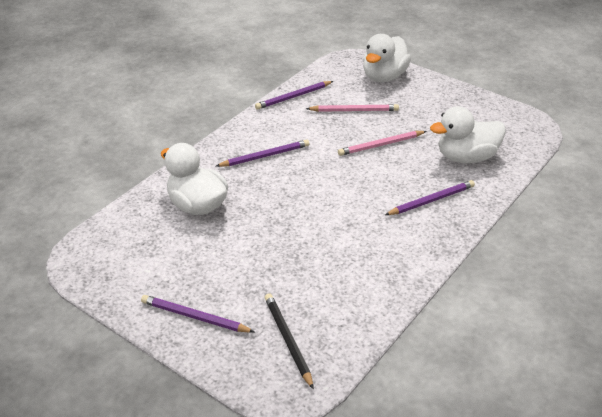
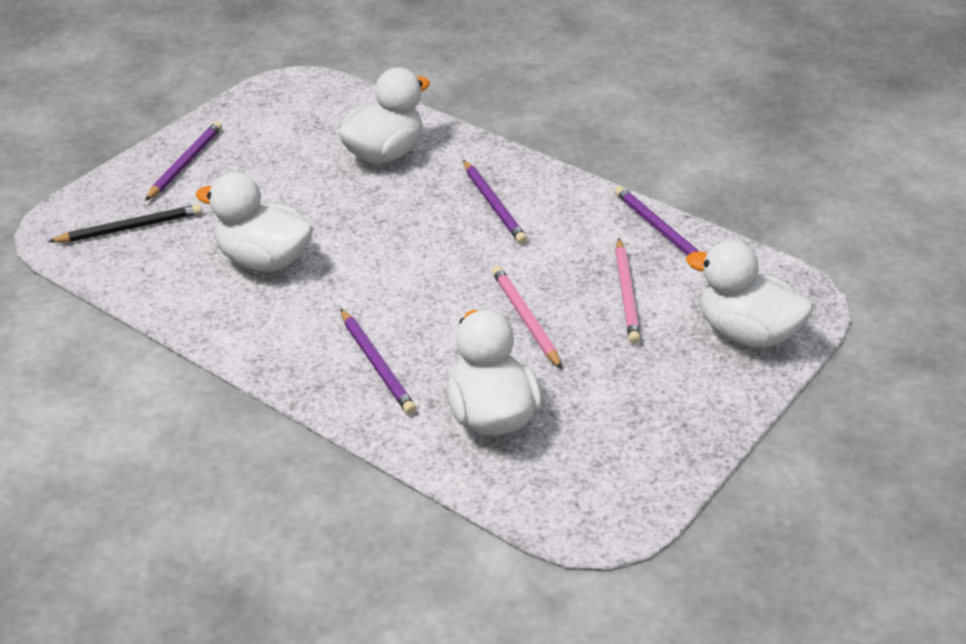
camera: 90 degrees right, 0 degrees up
none -> white duck [196,172,313,271]

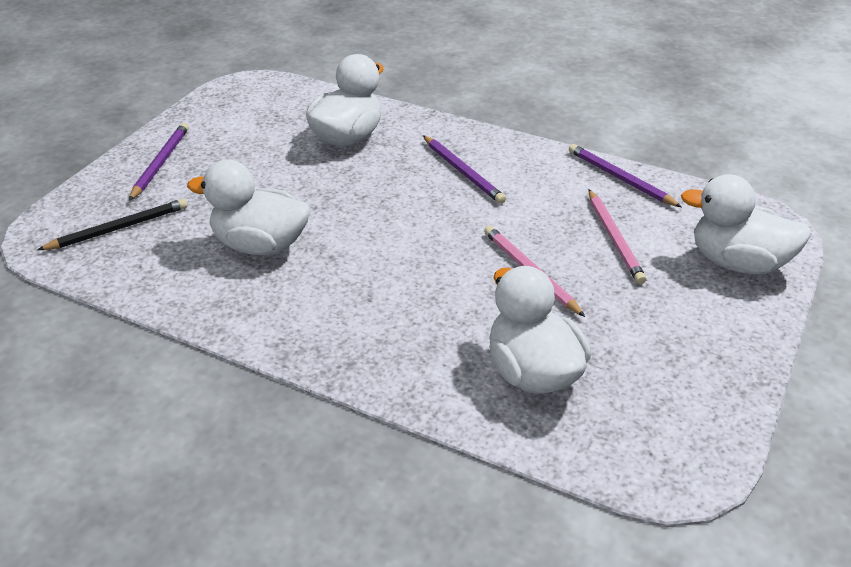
camera: 10 degrees left, 0 degrees up
purple pencil [341,309,416,414] -> none

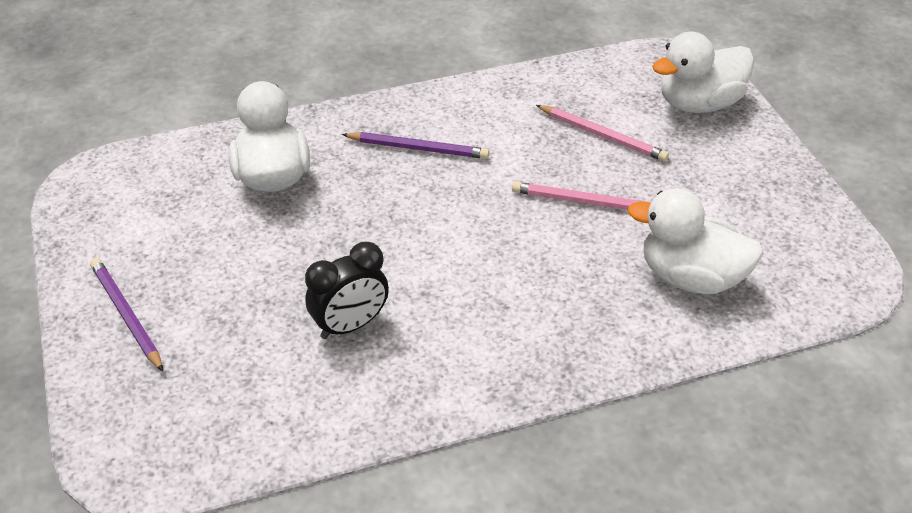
camera: 45 degrees left, 5 degrees up
black pencil [37,198,188,250] -> none
white duck [187,159,310,255] -> black clock [305,242,389,339]
purple pencil [569,144,682,207] -> none

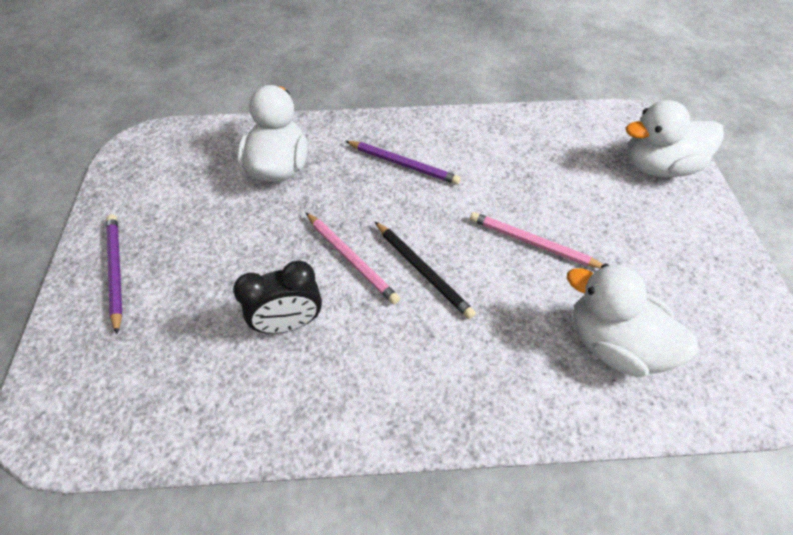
camera: 15 degrees right, 10 degrees up
pink pencil [536,105,669,162] -> pink pencil moved to [305,212,400,305]
none -> black pencil [375,222,476,319]

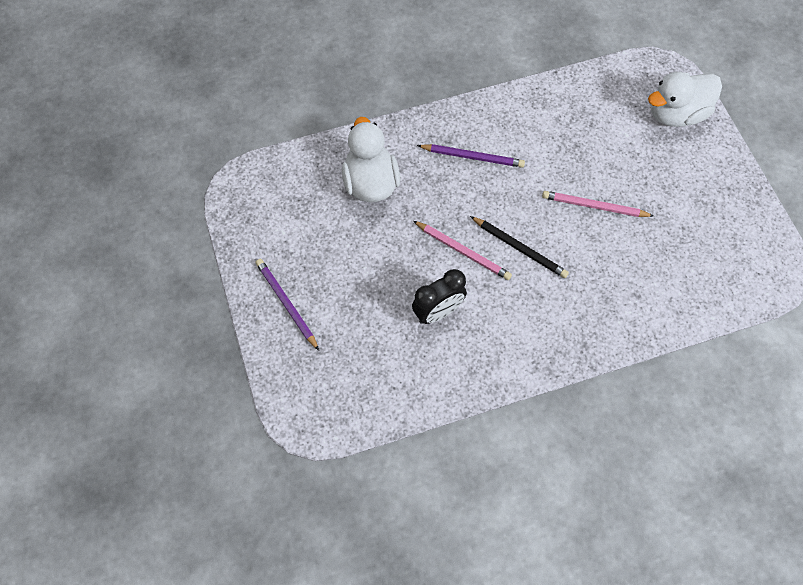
camera: 15 degrees left, 10 degrees up
white duck [567,264,699,377] -> none

